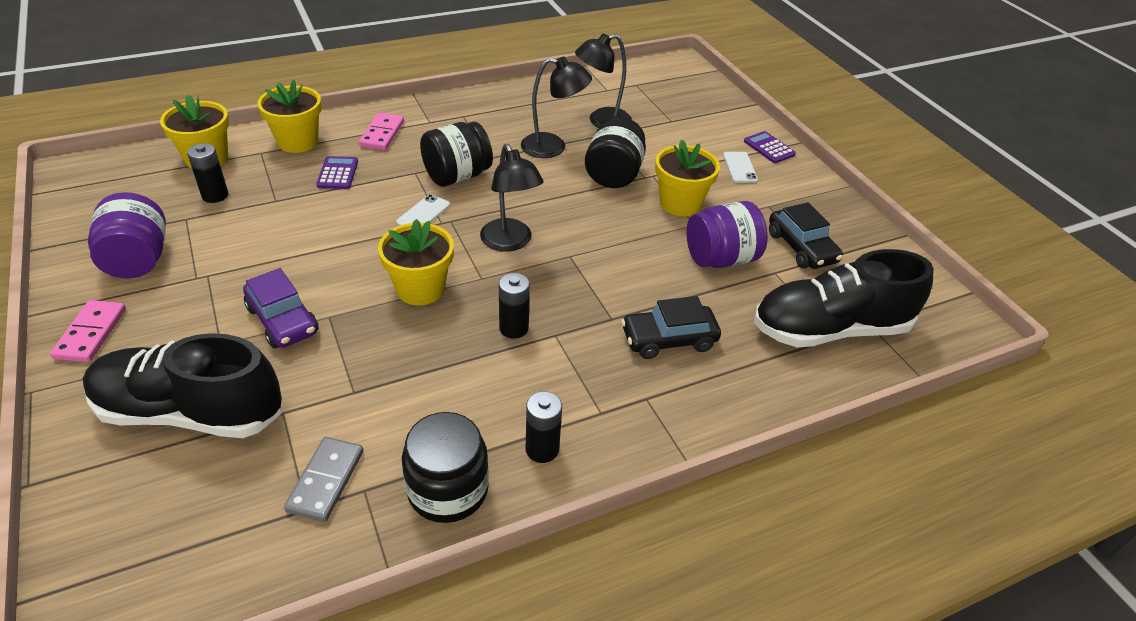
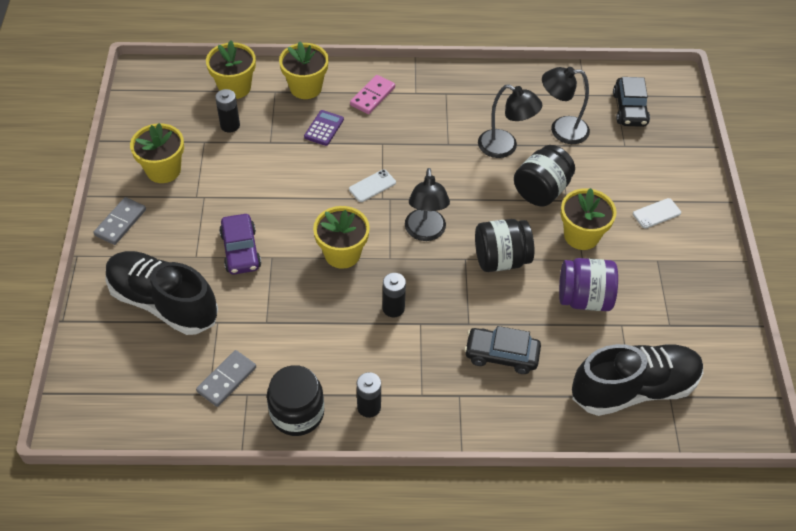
camera: 25 degrees right, 10 degrees up
pink domino [50,300,126,362] -> grey domino [94,197,146,245]
purple jar [88,192,166,278] -> yellow flower pot [130,123,184,183]
black jar [420,122,493,187] -> black jar moved to [475,219,534,272]
white phone [723,152,758,183] -> white phone turned 45 degrees clockwise [633,198,681,229]
purple calculator [744,131,796,163] -> none
black shoe [754,249,934,347] -> black shoe turned 150 degrees clockwise [572,344,703,416]
black car [769,202,843,269] -> black car moved to [613,77,650,127]

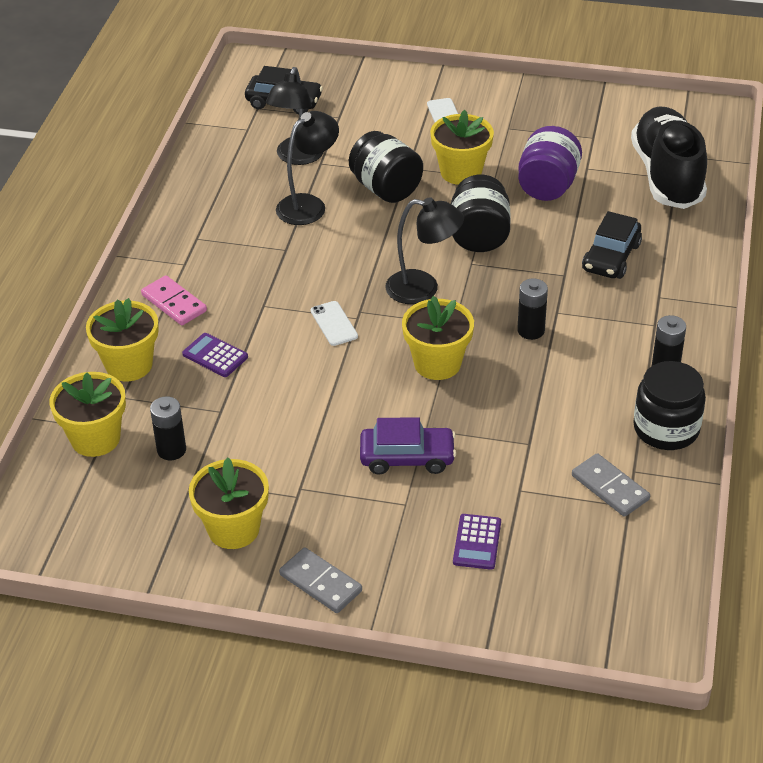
camera: 75 degrees left, 10 degrees down
black shoe [105,251,218,335] -> purple calculator [453,514,501,570]

